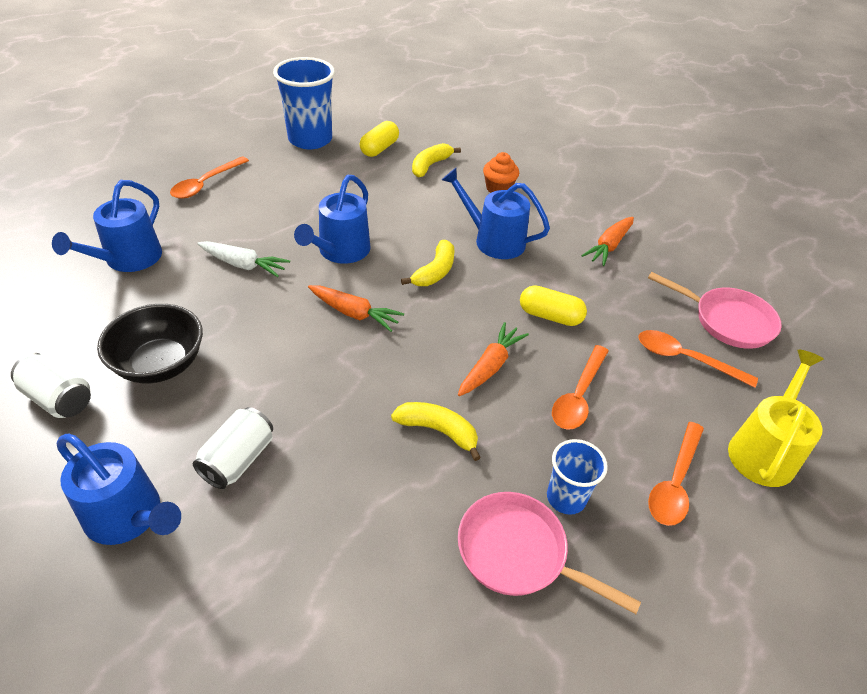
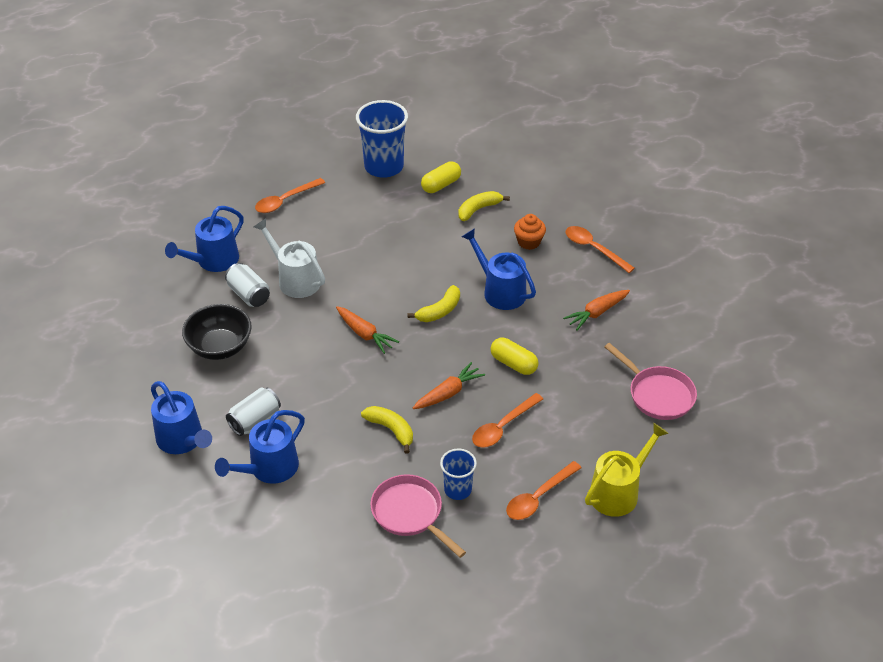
camera: 20 degrees right, 0 degrees up
white can [11,353,91,418] -> white can moved to [225,263,270,307]
white carrot [197,241,290,277] -> white watering can [254,218,325,298]
blue watering can [294,175,371,264] -> blue watering can moved to [215,410,305,484]
orange spoon [638,330,758,388] -> orange spoon moved to [565,226,635,273]

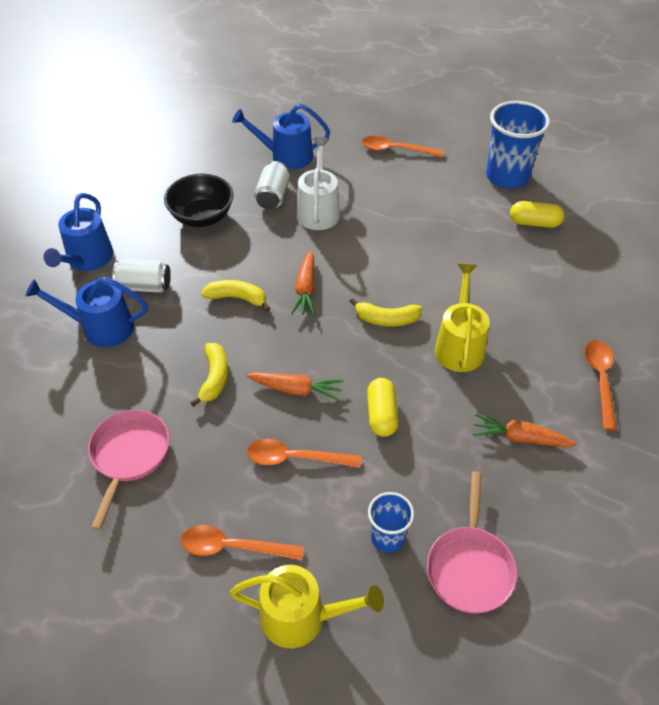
camera: 50 degrees right, 5 degrees up
blue cup [440,449,477,500] -> blue cup moved to [368,492,414,553]
yellow banana [458,191,510,221] -> yellow banana moved to [201,280,270,311]
blue watering can [462,228,536,310] -> yellow watering can [435,264,490,372]
orange cupcake [514,214,546,250] -> none

